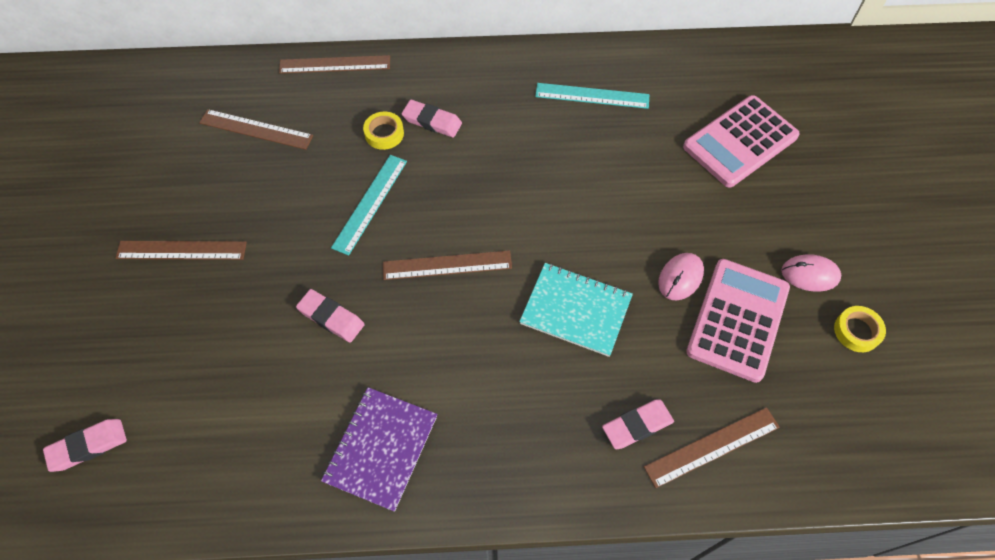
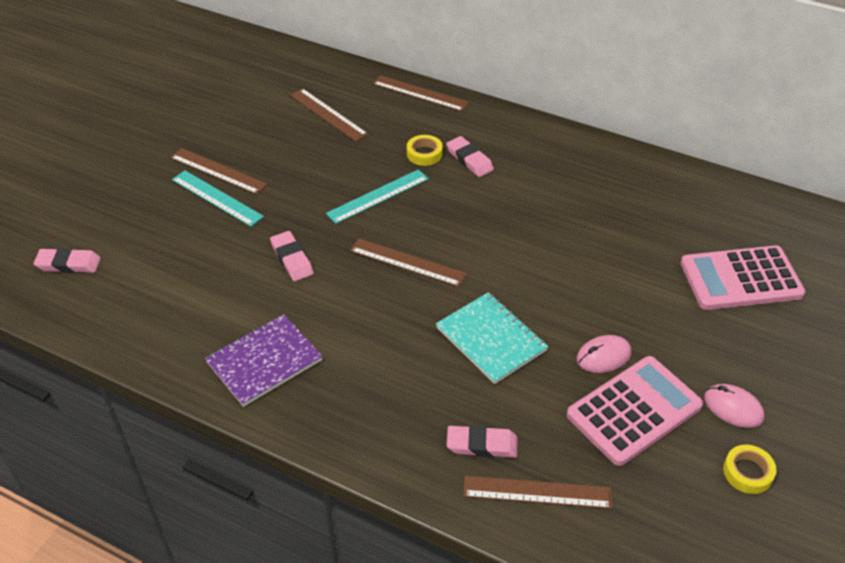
camera: 30 degrees right, 15 degrees down
turquoise ruler [535,83,649,109] -> turquoise ruler moved to [172,171,264,227]

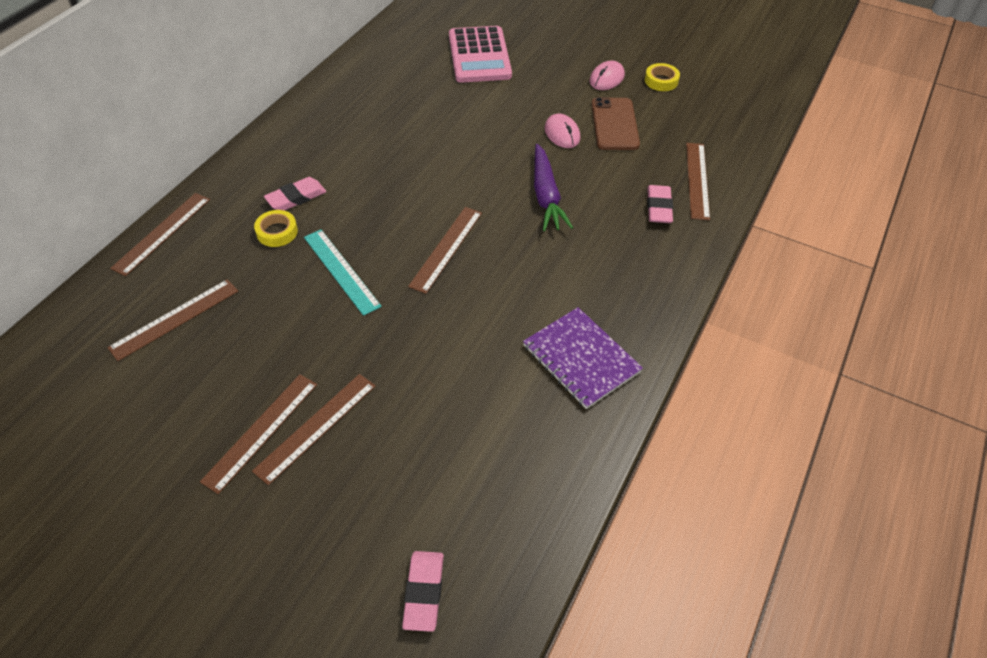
camera: 90 degrees left, 5 degrees up
turquoise ruler [172,171,264,227] -> brown ruler [252,374,376,485]
pink eraser [270,231,314,281] -> none
turquoise notebook [436,292,549,384] -> purple carrot [534,144,573,231]
pink calculator [567,356,703,466] -> brown phone [592,97,640,150]

